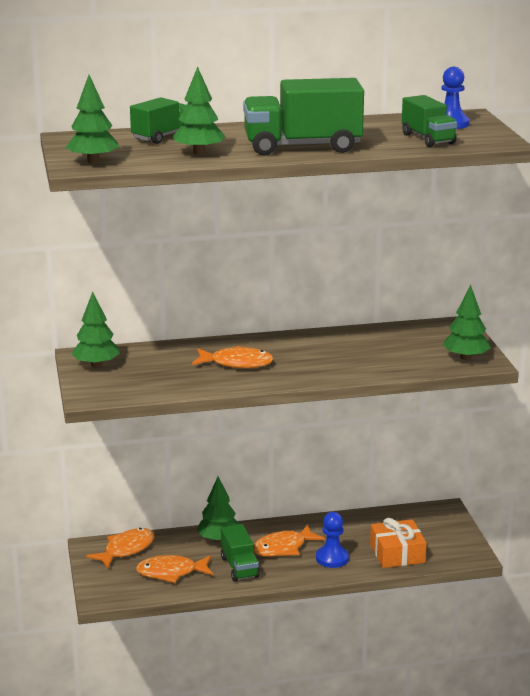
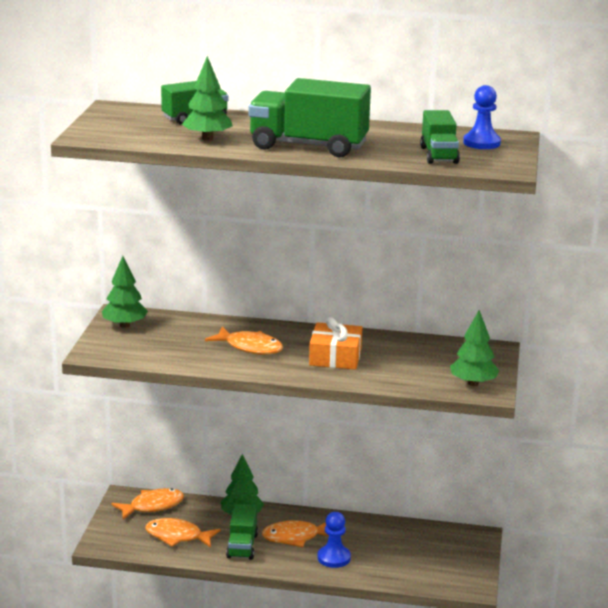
camera: 20 degrees right, 0 degrees up
green tree [65,75,119,164] -> none
orange gift [370,518,427,568] -> orange gift moved to [309,317,363,370]

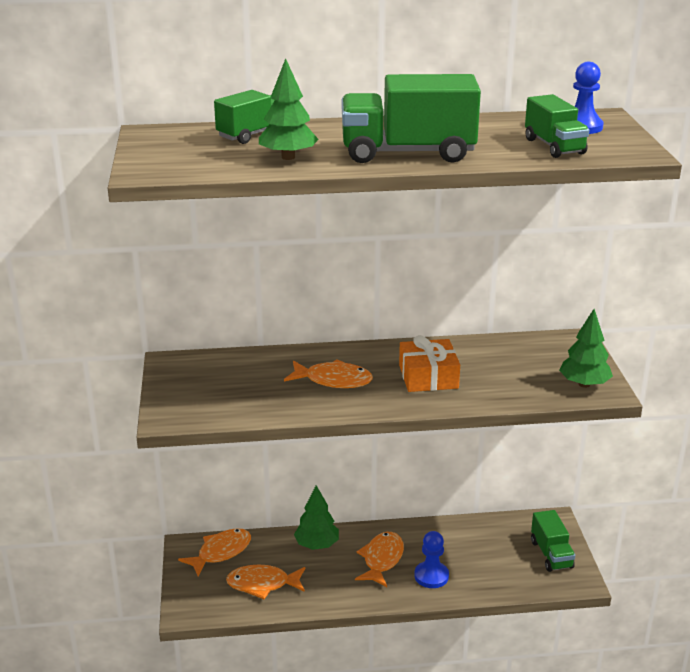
camera: 15 degrees left, 5 degrees up
green tree [102,256,148,328] -> none
green truck [226,504,258,560] -> green truck moved to [531,510,575,572]
orange fish [262,520,329,547] -> orange fish turned 135 degrees clockwise [355,532,404,587]

